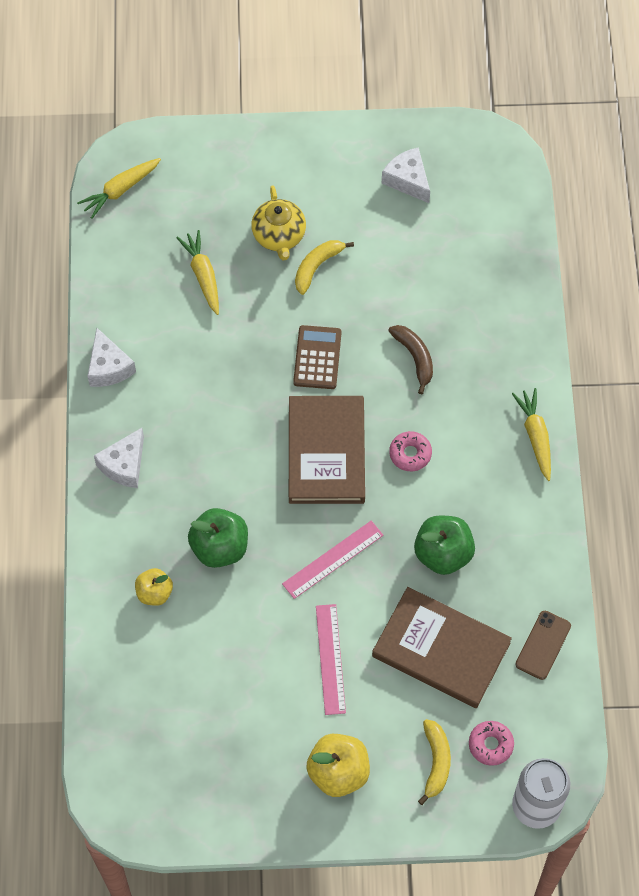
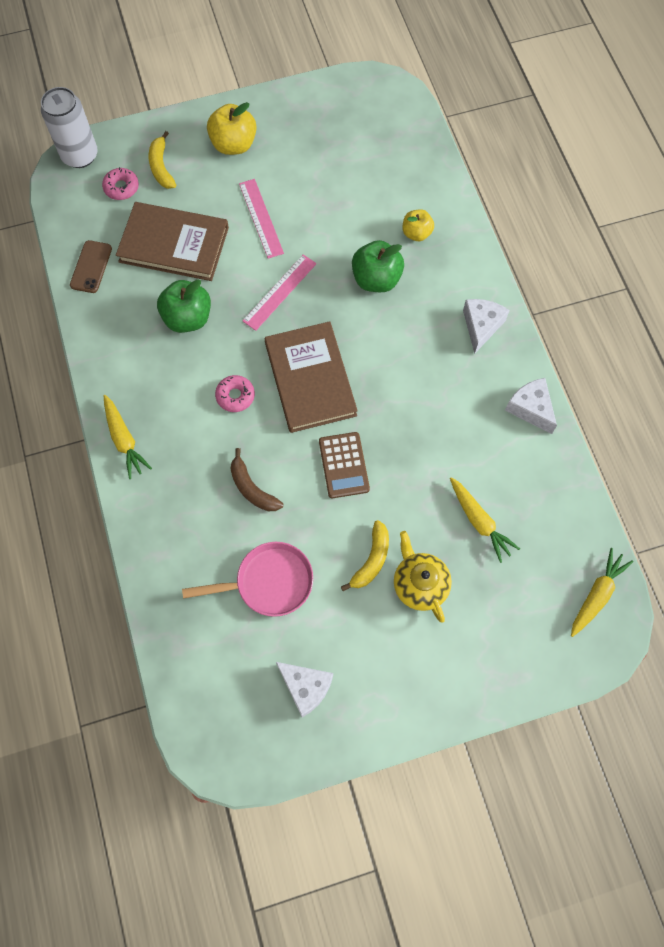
camera: 165 degrees right, 5 degrees up
none -> pink pan [182,542,313,617]

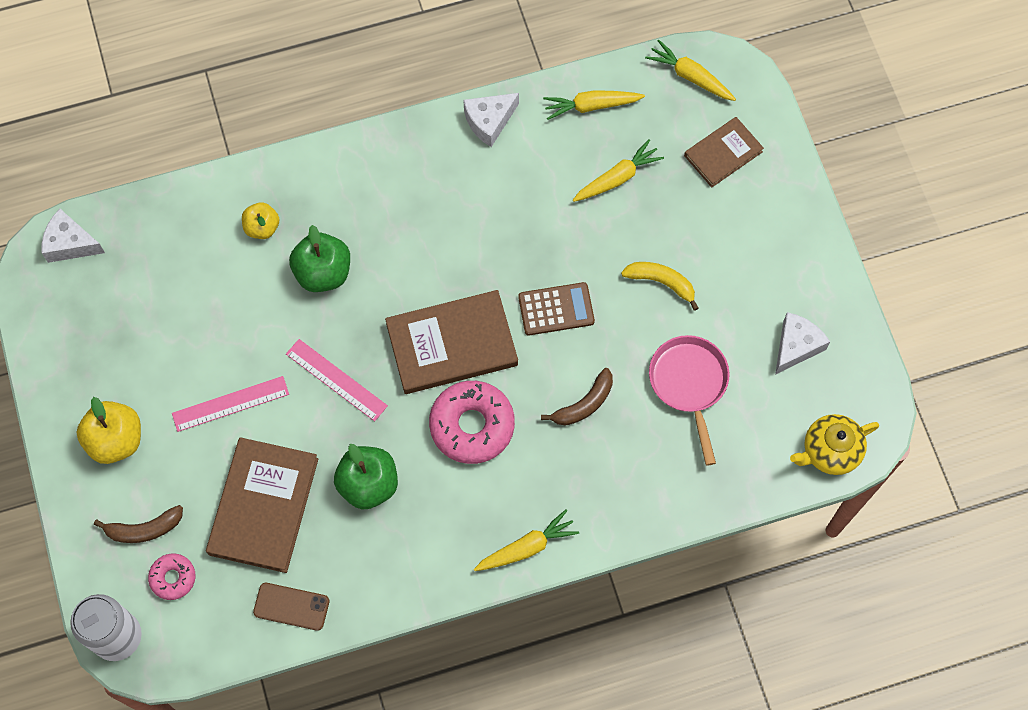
camera: 90 degrees left, 0 degrees up
yellow banana [149,131,176,189] -> brown banana [94,505,183,543]
pink donut [215,375,255,412] -> pink donut [429,381,515,464], size x1.88
yellow teapot [394,531,452,623] -> yellow teapot moved to [790,414,879,475]
white cheese [463,299,510,354] -> white cheese moved to [42,209,105,263]
none -> yellow carrot [543,90,645,120]
none -> brown book [684,117,764,188]

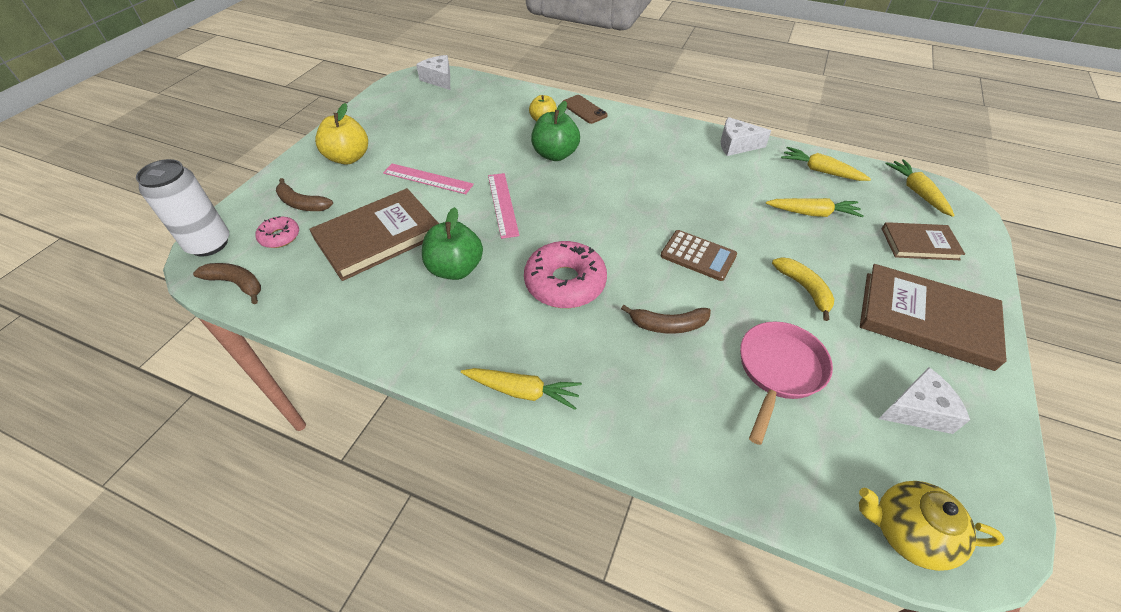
camera: 40 degrees right, 20 degrees down
brown phone [253,583,329,631] -> brown phone moved to [562,95,608,124]
brown book [385,290,518,394] -> brown book moved to [860,264,1007,371]
none -> brown banana [193,263,261,304]

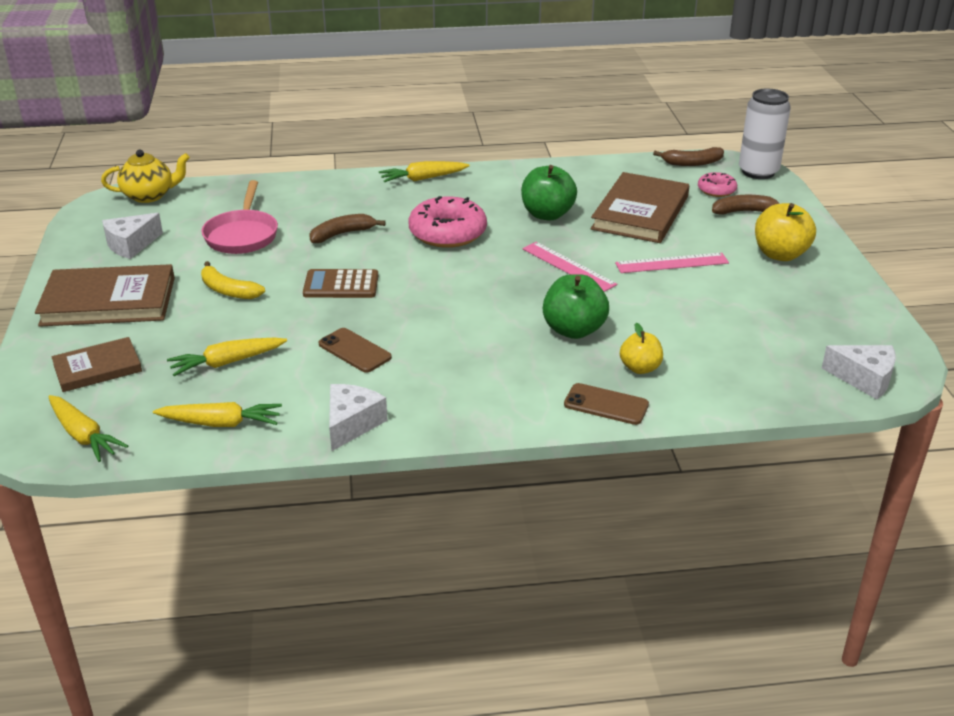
camera: 150 degrees right, 15 degrees down
white cheese [721,117,771,156] -> white cheese turned 45 degrees counterclockwise [329,384,388,451]
none -> brown phone [319,328,392,373]

